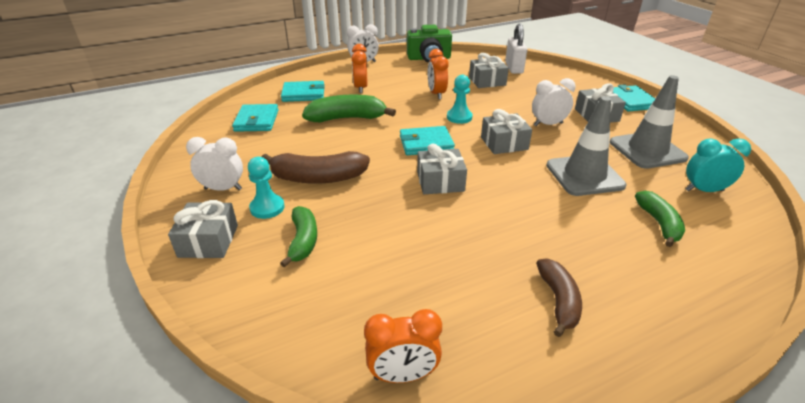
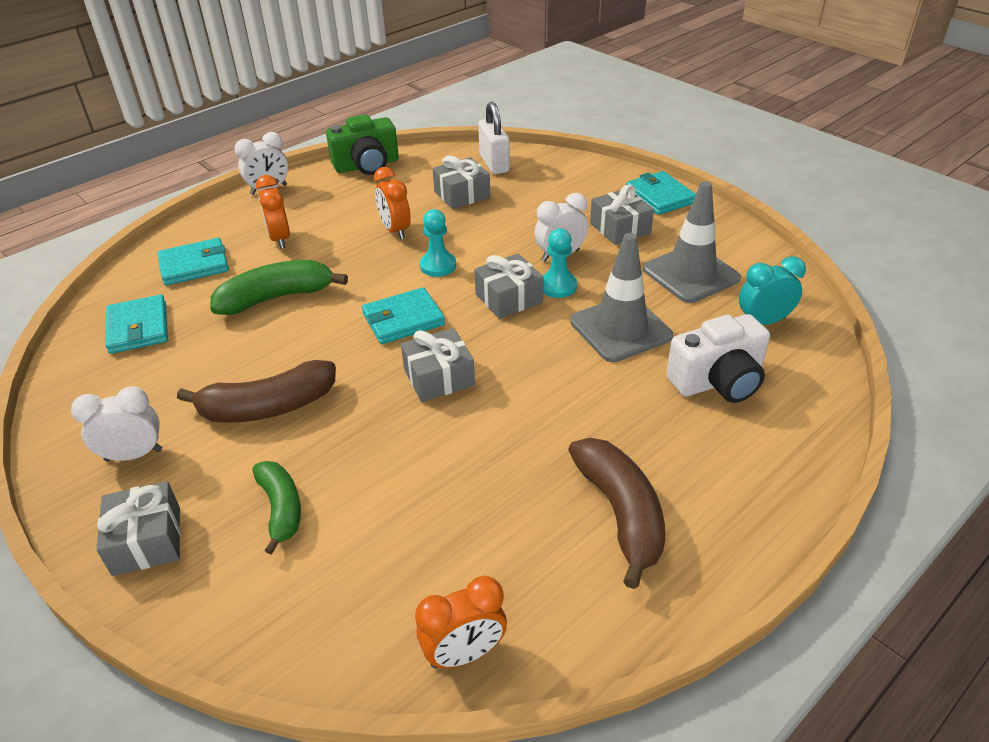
camera: 15 degrees left, 5 degrees up
turquoise pawn [248,157,285,219] -> turquoise pawn moved to [543,229,577,298]
brown banana [536,258,582,337] -> brown banana [568,438,665,589], size x1.54
green banana [635,191,685,247] -> white camera [666,314,770,403]

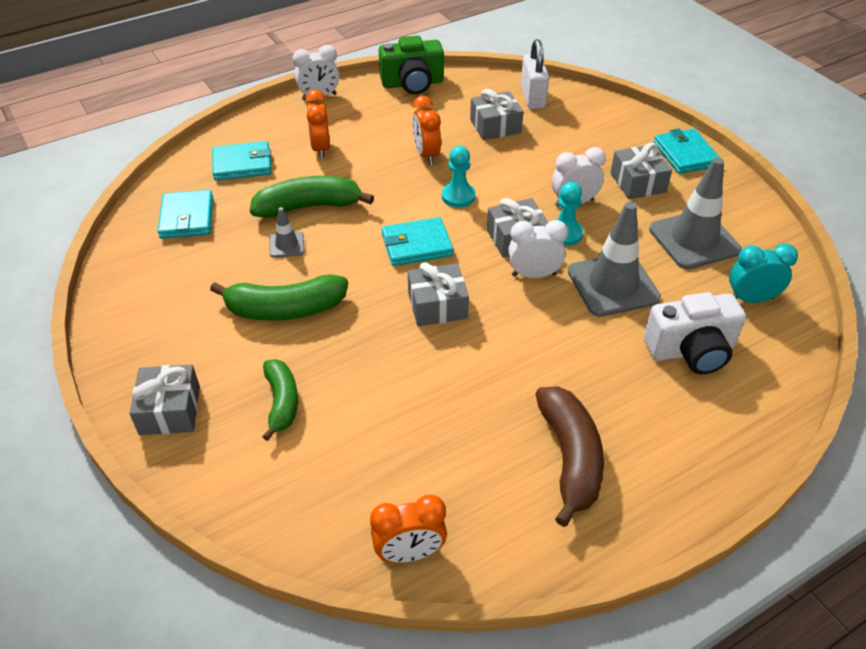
camera: 10 degrees right, 5 degrees up
white clock [71,386,162,461] -> white clock moved to [508,220,568,278]
brown banana [177,360,336,423] -> green banana [210,274,348,321]
none -> grey traffic cone [269,207,305,258]

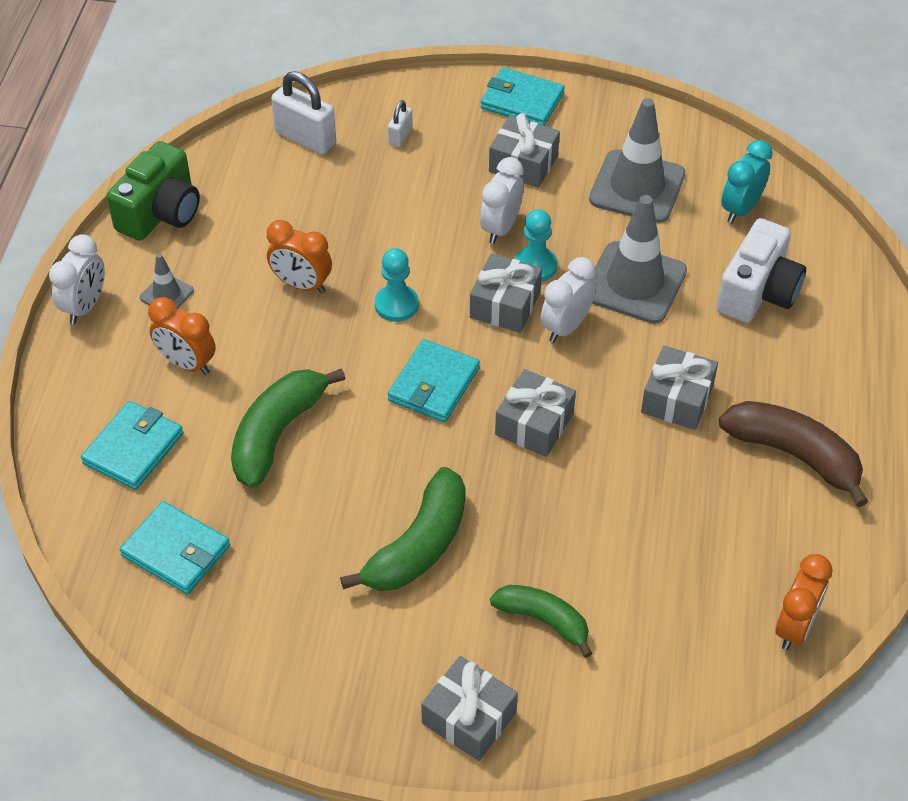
camera: 50 degrees left, 5 degrees up
grey traffic cone [269,207,305,258] -> grey traffic cone moved to [140,253,194,308]
grey gift [470,89,523,140] -> grey gift moved to [641,345,718,430]
none -> white padlock [388,100,413,147]

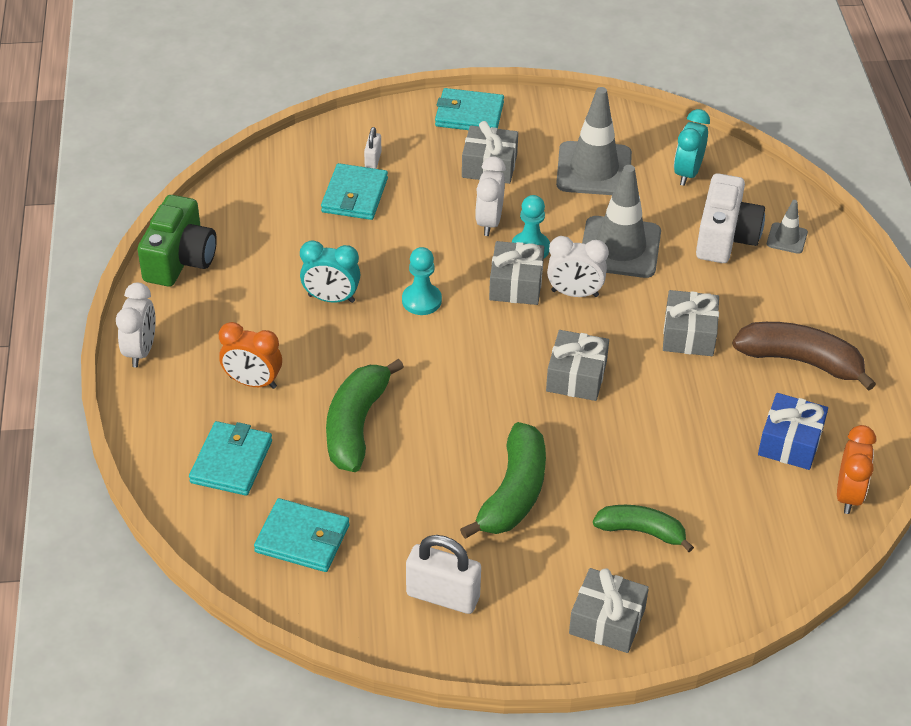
camera: 15 degrees left, 5 degrees down
grey traffic cone [140,253,194,308] -> grey traffic cone moved to [767,200,808,254]
orange clock [267,220,332,294] -> turquoise clock [300,240,361,303]
white padlock [271,71,336,154] -> white padlock moved to [406,535,481,614]
turquoise wallet [388,339,480,423] -> turquoise wallet moved to [321,163,388,220]
white clock [541,257,596,343] -> white clock turned 105 degrees counterclockwise [547,236,609,297]
none -> blue gift [758,393,828,470]

